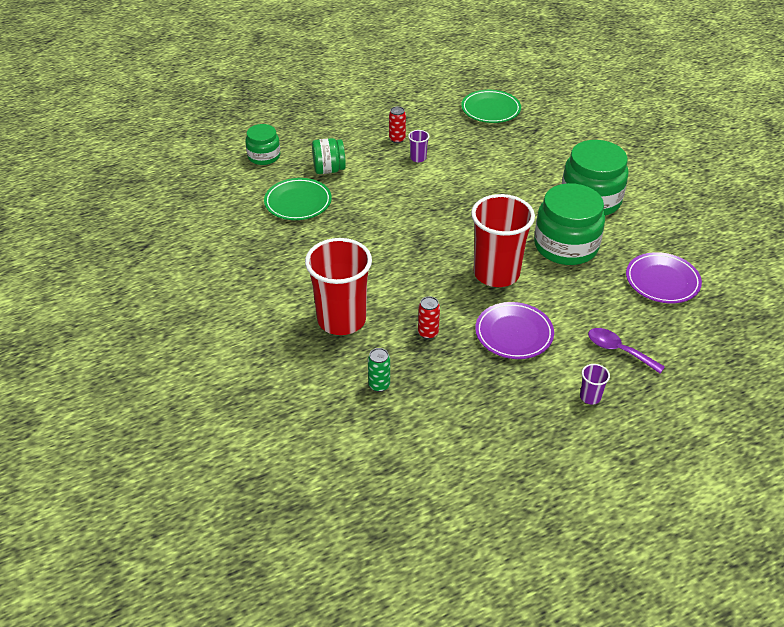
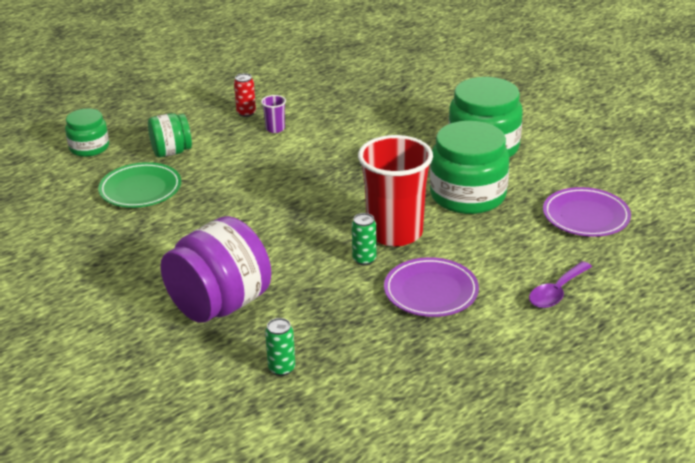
camera: 10 degrees left, 10 degrees down
red cup [305,238,372,335] -> purple jar [160,216,271,323]
red can [418,296,440,339] -> none
green plate [461,90,521,123] -> none
purple cup [580,364,610,405] -> none
purple spoon [588,328,665,373] -> purple spoon turned 75 degrees counterclockwise [529,261,592,308]
none -> green can [352,213,376,265]

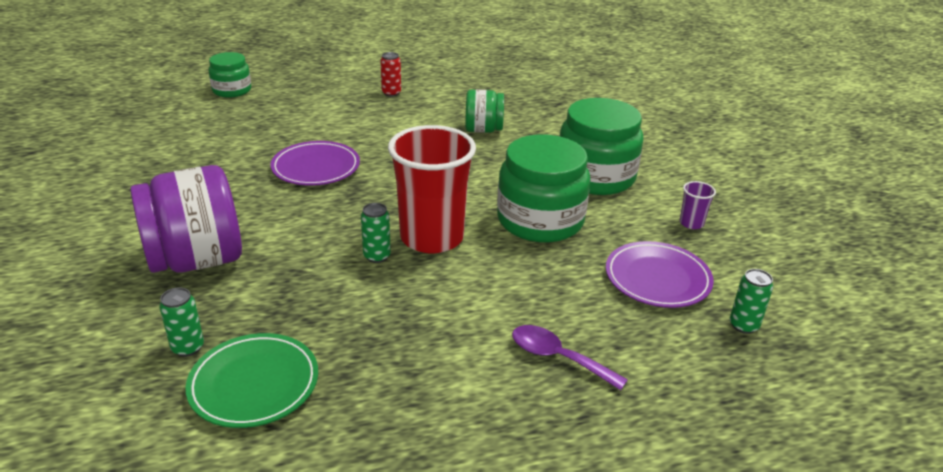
camera: 20 degrees right, 0 degrees up
green plate [98,162,181,208] -> green plate moved to [185,333,318,428]
green jar [148,113,192,157] -> green jar moved to [465,89,504,133]
purple cup [261,95,286,133] -> purple cup moved to [680,181,716,229]
purple plate [384,257,479,317] -> purple plate moved to [271,141,360,186]
purple spoon [529,261,592,308] -> purple spoon turned 60 degrees clockwise [512,325,628,390]
none -> green can [730,269,773,334]

